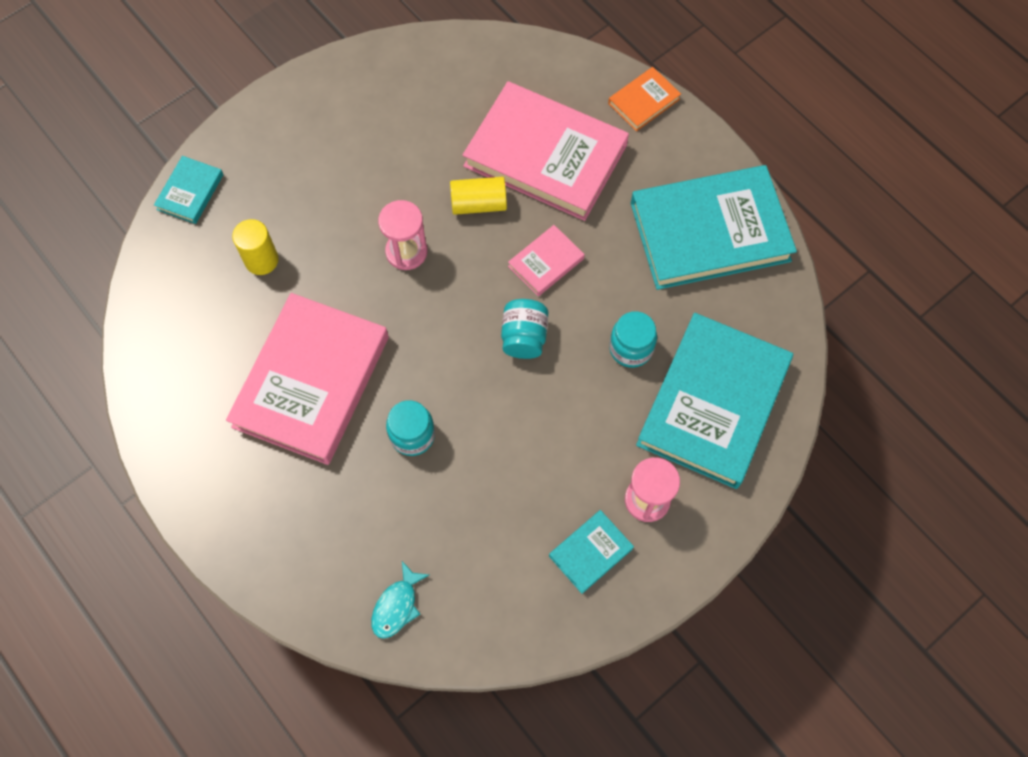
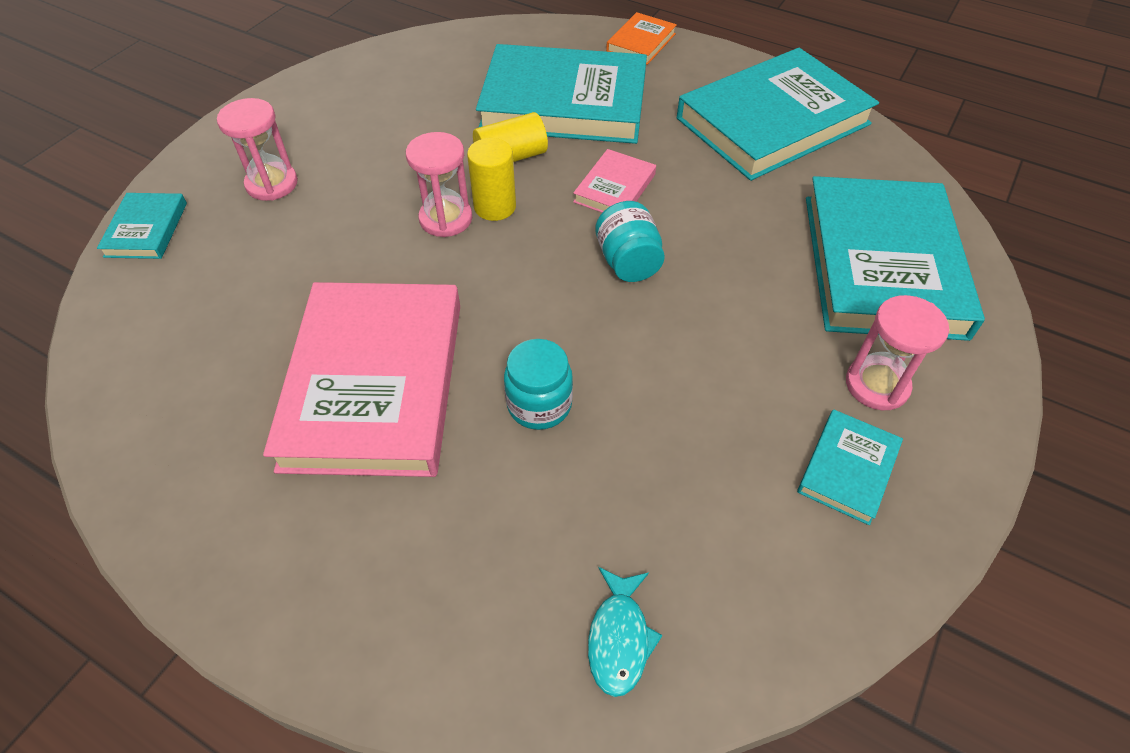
camera: 20 degrees left, 15 degrees down
yellow cylinder [232,219,279,275] -> yellow cylinder moved to [467,138,516,221]
pink book [463,81,629,221] -> turquoise book [476,44,647,144]
turquoise jar [609,311,657,368] -> none
none -> pink hourglass [217,98,298,201]

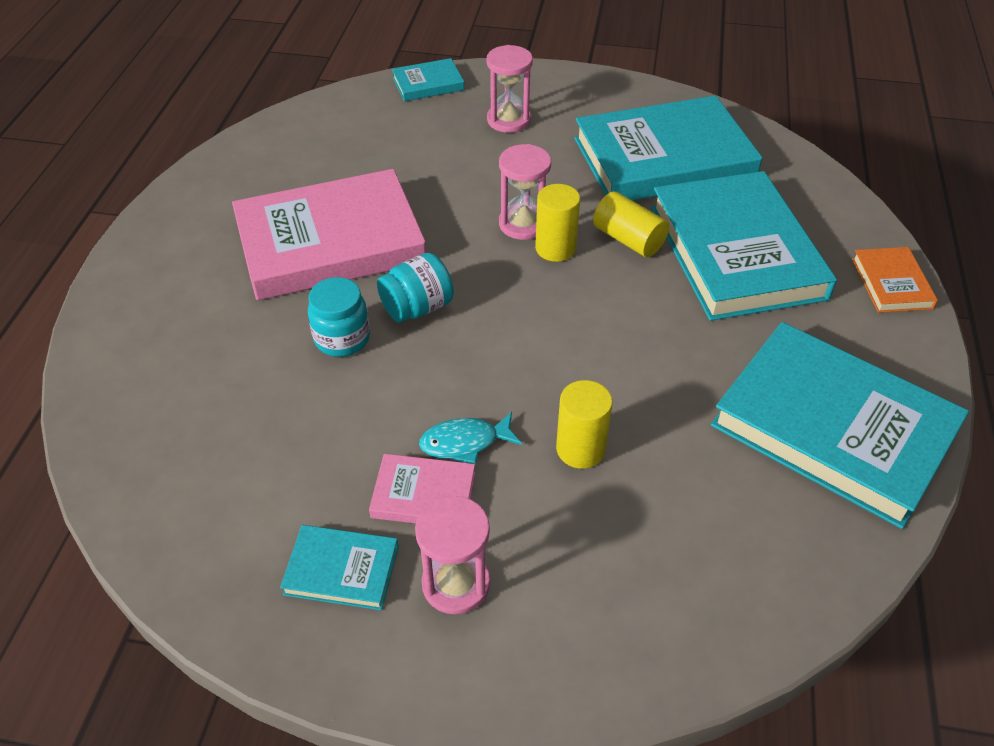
camera: 70 degrees right, 5 degrees down
pink book [573,149,656,213] -> pink book moved to [369,454,475,524]
turquoise fish [588,567,663,697] -> turquoise fish moved to [419,412,522,465]
turquoise jar [595,201,665,282] -> turquoise jar moved to [377,253,454,323]
orange book [606,12,677,65] -> orange book turned 75 degrees clockwise [852,247,938,313]
turquoise book [806,176,985,341] -> turquoise book moved to [574,96,762,201]
none -> yellow cylinder [556,380,613,469]

